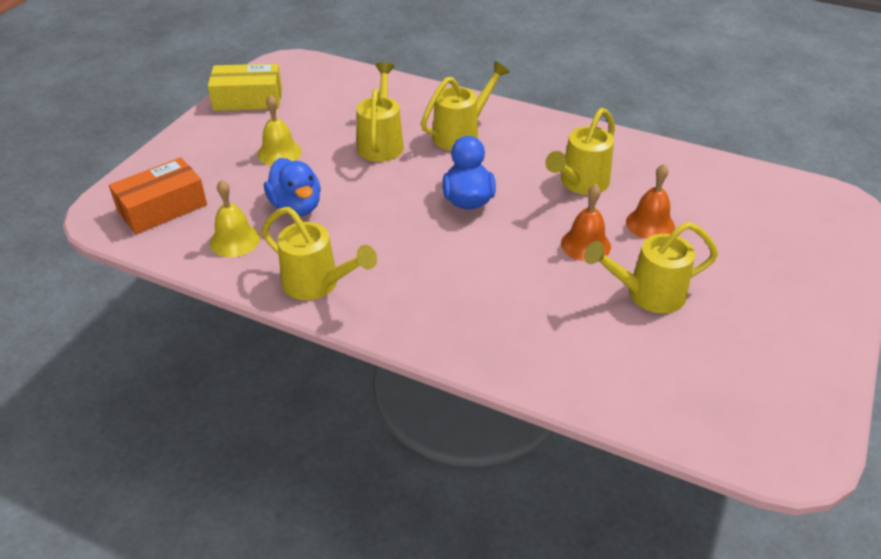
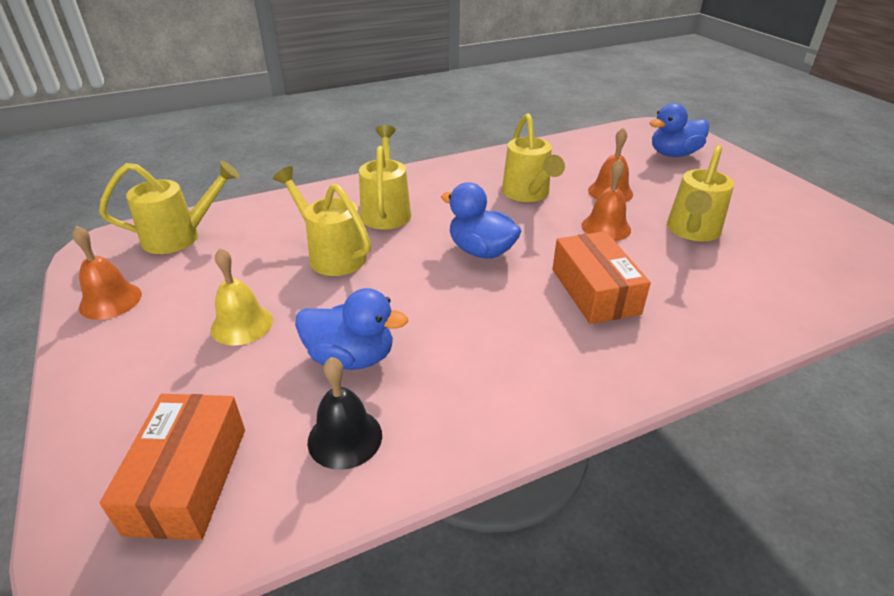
camera: 50 degrees left, 5 degrees down
yellow box [208,64,282,111] -> orange bell [72,226,142,320]
yellow bell [210,180,260,257] -> black bell [308,357,382,470]
yellow watering can [262,207,377,300] -> yellow watering can moved to [99,161,240,254]
none -> orange box [552,231,651,324]
none -> blue duck [650,103,709,157]

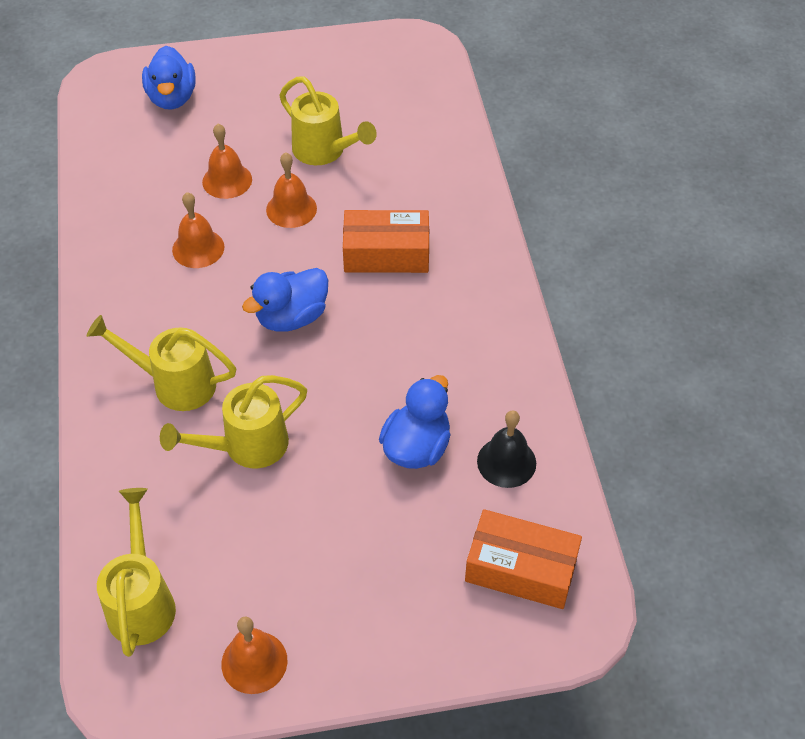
camera: 75 degrees left, 15 degrees up
yellow bell [211,248,273,345] -> none
yellow watering can [502,113,565,202] -> orange bell [172,192,225,268]

